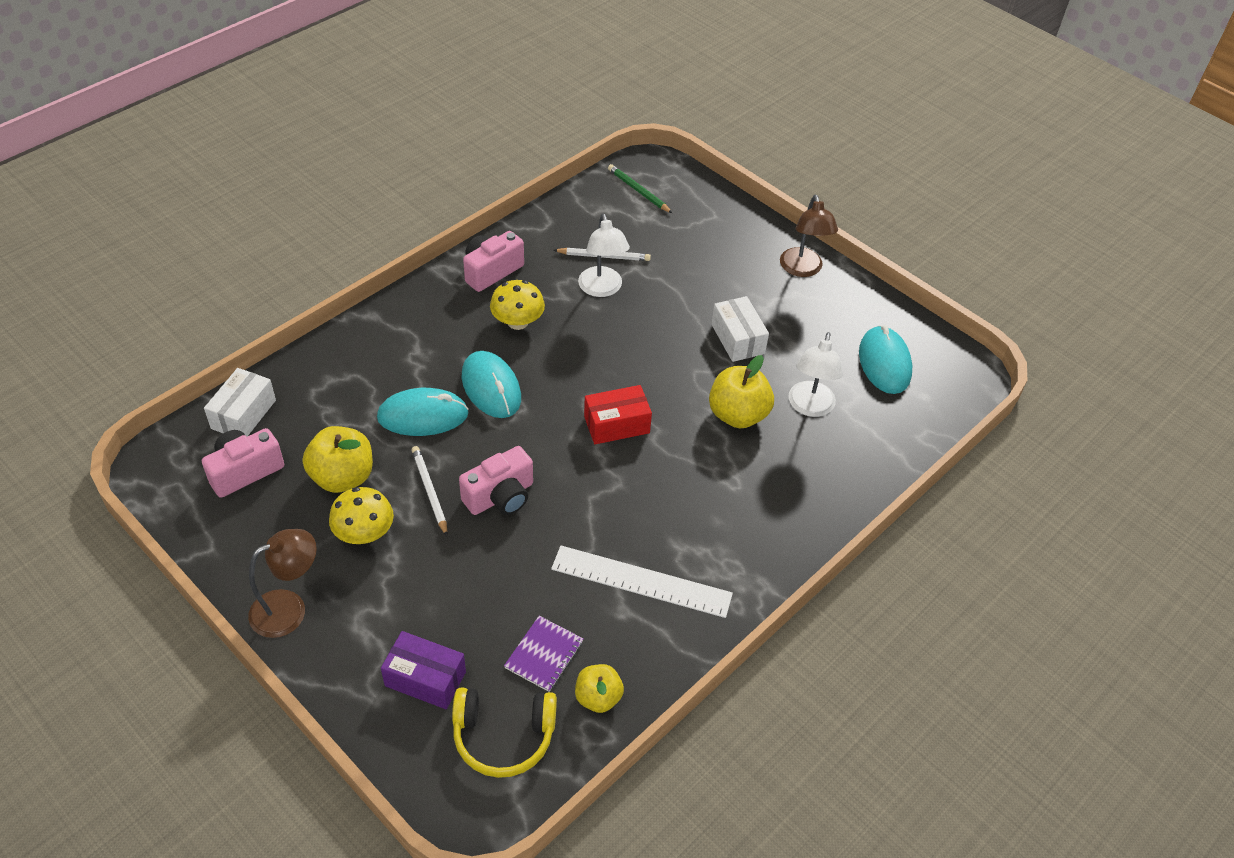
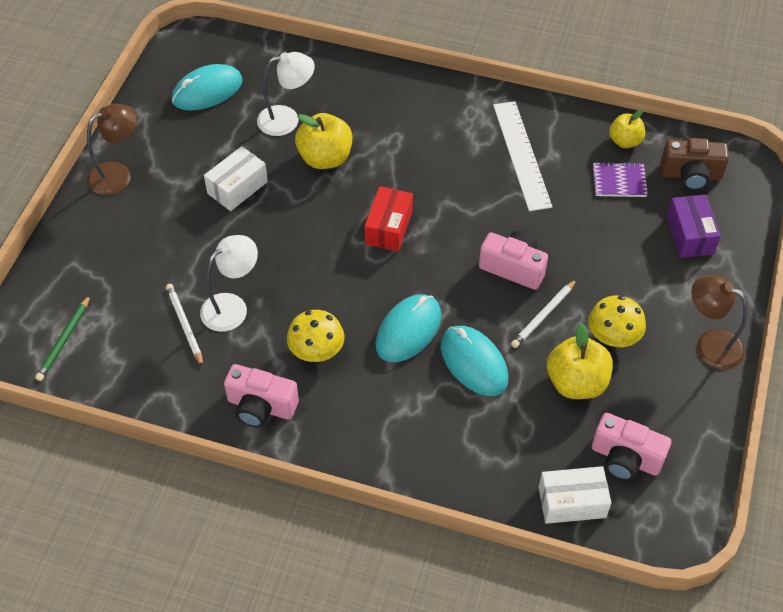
camera: 115 degrees left, 5 degrees up
yellow headphones [452,688,557,778] -> brown camera [661,138,729,191]
red box [584,385,652,444] -> red box turned 60 degrees clockwise [364,186,413,252]

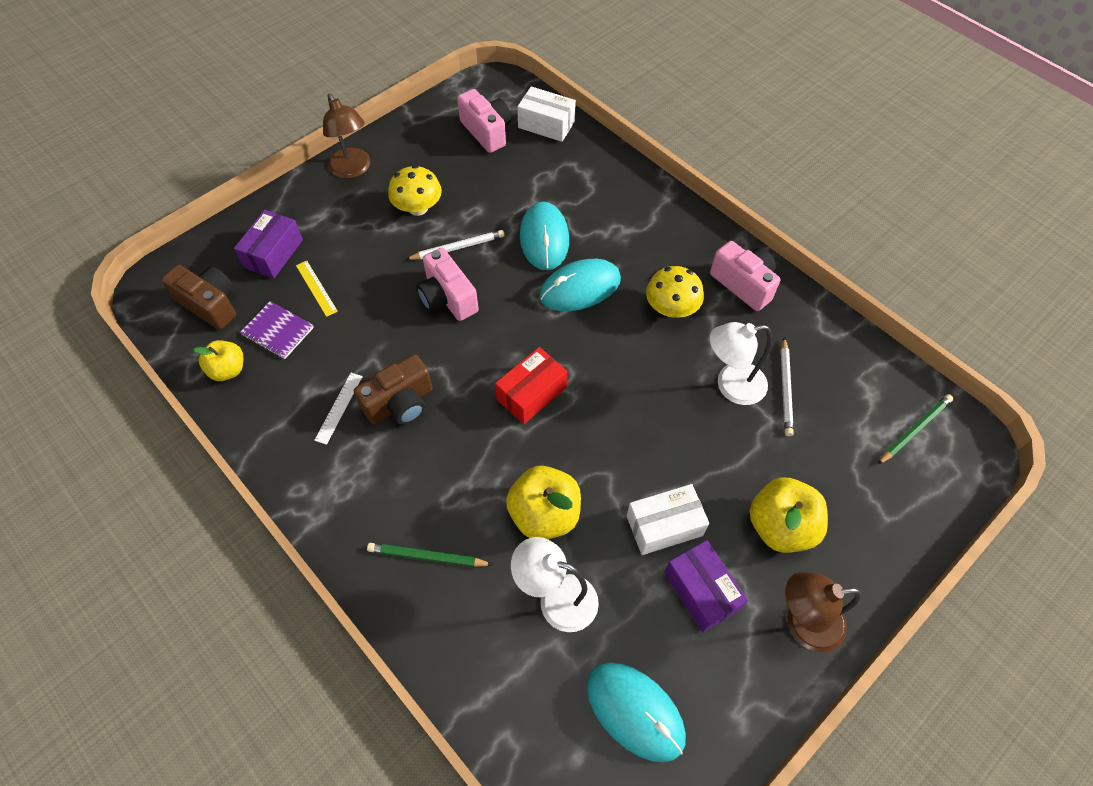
camera: 150 degrees left, 5 degrees up
turquoise mouse [172,64,243,111] -> turquoise mouse turned 45 degrees clockwise [587,663,686,762]
white ruler [493,101,552,211] -> white ruler [314,373,363,445], size x0.48
yellow apple [547,323,613,399] -> yellow apple moved to [750,478,828,553]
none -> yellow ruler [296,261,338,317]
none -> brown camera [354,354,433,425]
none -> green pencil [367,543,493,567]
none -> purple box [664,540,748,632]

